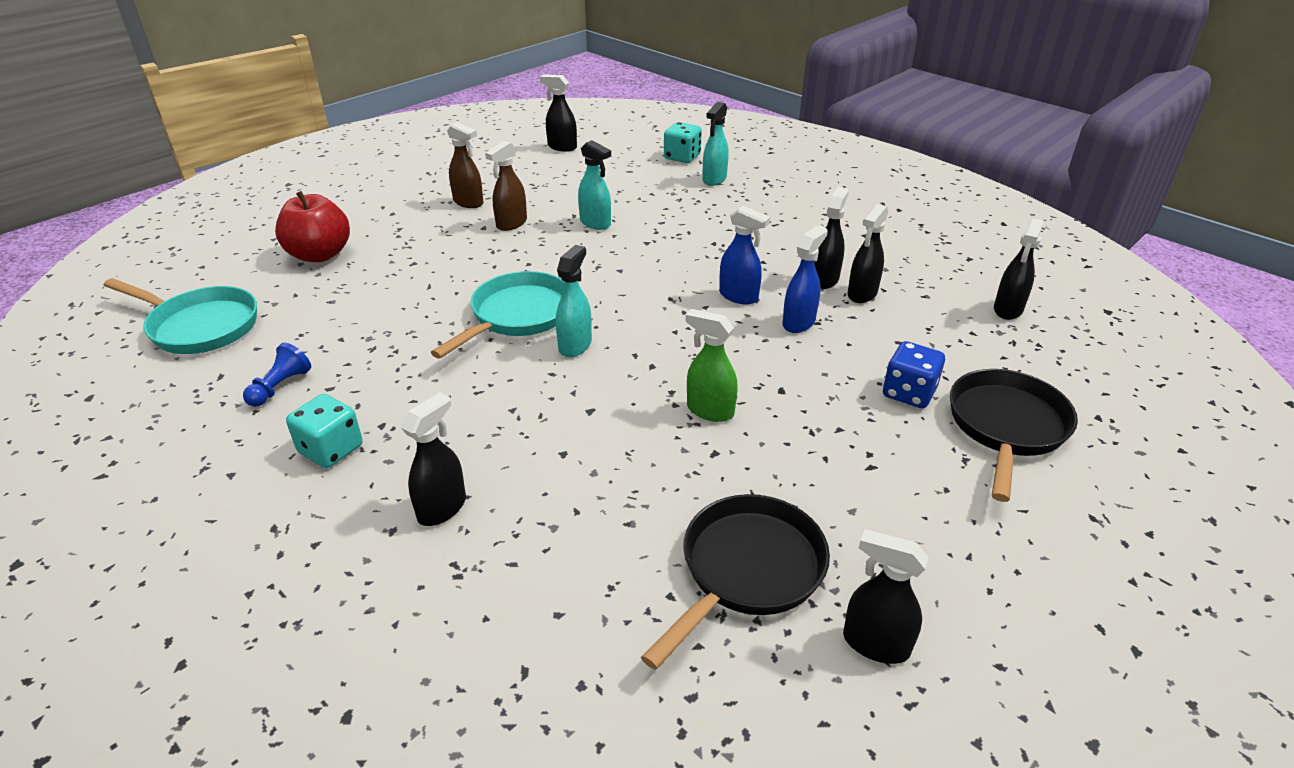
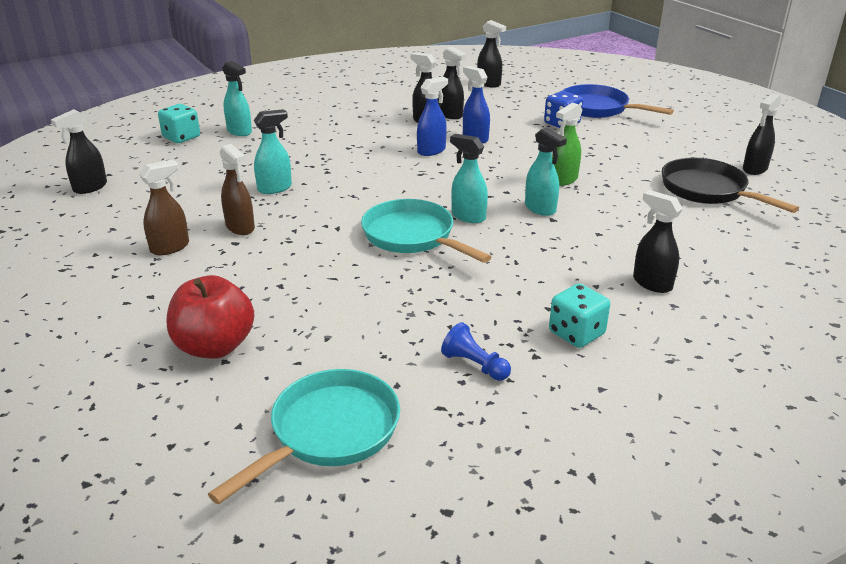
camera: 75 degrees left, 5 degrees down
black pan [950,369,1078,502] -> blue pan [562,84,674,118]
none -> turquoise spray bottle [525,127,567,216]

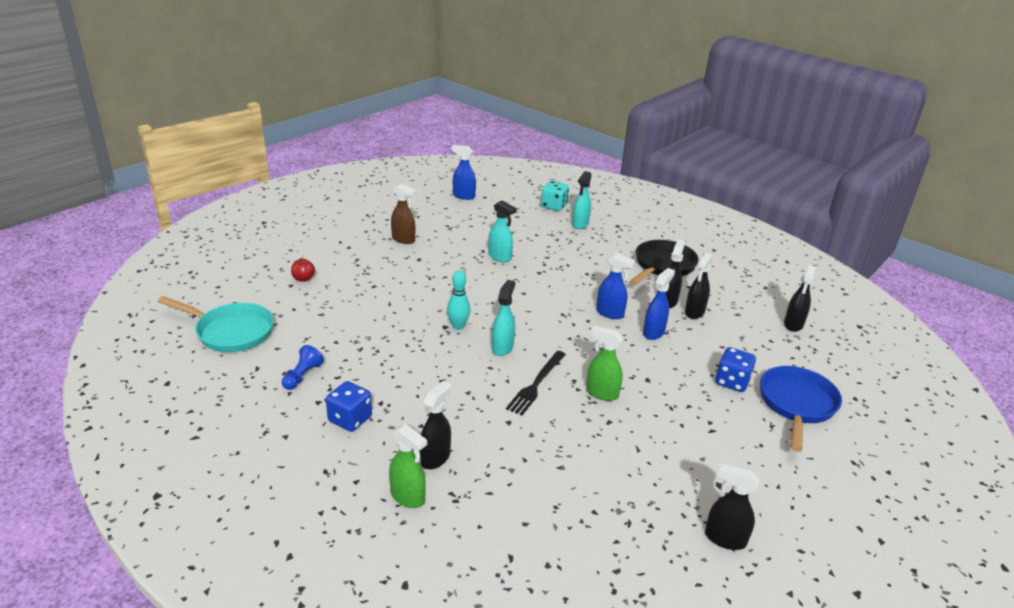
camera: 70 degrees right, 0 degrees up
black spray bottle [51,109,107,194] -> blue spray bottle [451,145,476,200]
red apple [167,275,255,359] -> red apple [291,258,315,282], size x0.47
brown spray bottle [220,144,255,235] -> none
turquoise pan [361,199,491,263] -> turquoise bowling pin [447,270,470,330]
turquoise spray bottle [525,127,567,216] -> black fork [506,351,566,416]
turquoise dice [549,283,610,348] -> blue dice [326,381,372,432]
black pan [662,158,799,213] -> black pan moved to [629,240,699,285]
none -> green spray bottle [389,424,427,508]

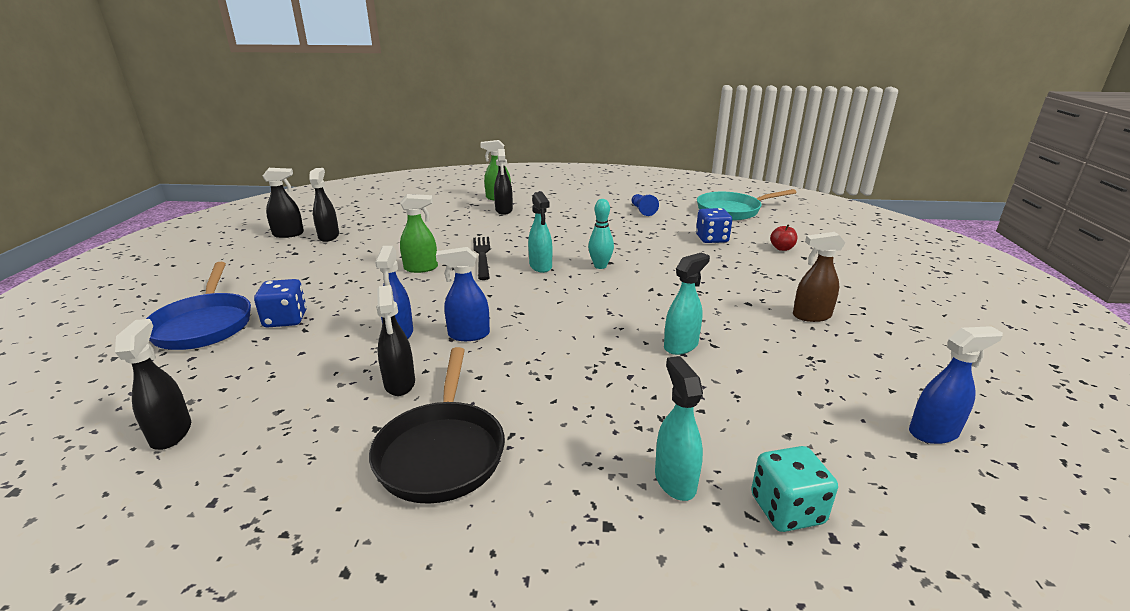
camera: 145 degrees right, 5 degrees down
blue dice [326,381,372,432] -> blue dice moved to [696,208,732,243]
turquoise spray bottle [488,200,517,262] -> turquoise spray bottle turned 135 degrees clockwise [664,252,710,355]
black spray bottle [685,253,713,319] -> black spray bottle moved to [309,168,339,242]

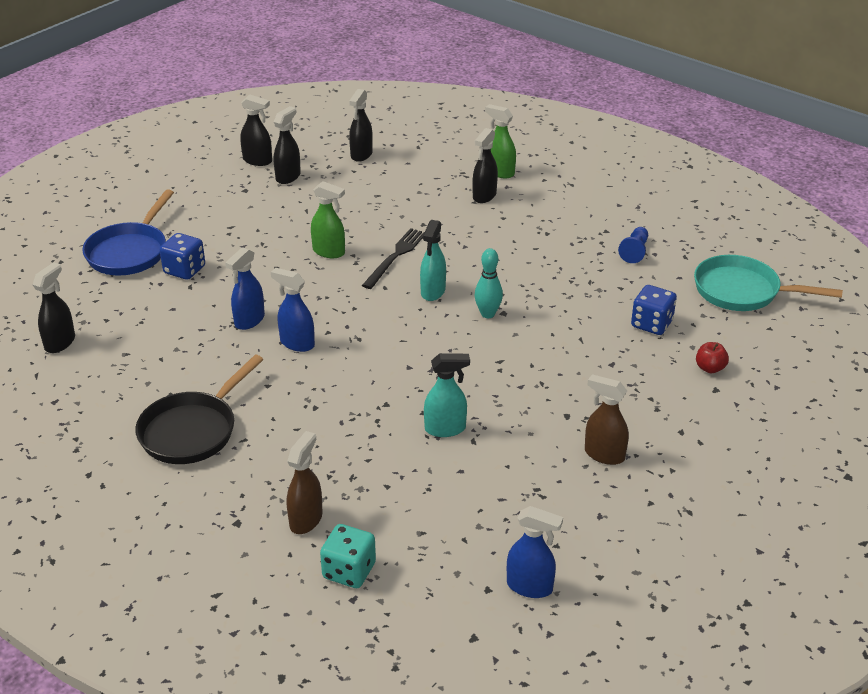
camera: 35 degrees right, 10 degrees up
black spray bottle [376,285,415,396] -> black spray bottle moved to [349,89,373,162]
turquoise spray bottle [655,356,703,501] -> brown spray bottle [287,431,322,534]

